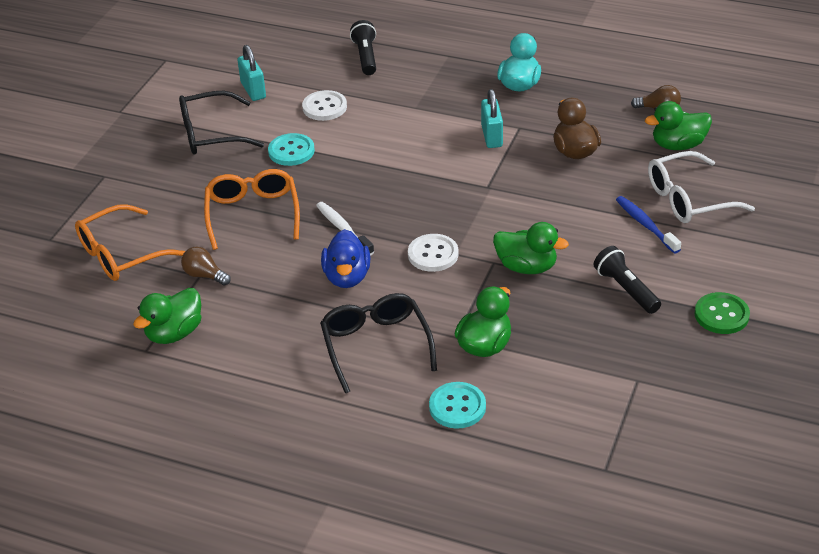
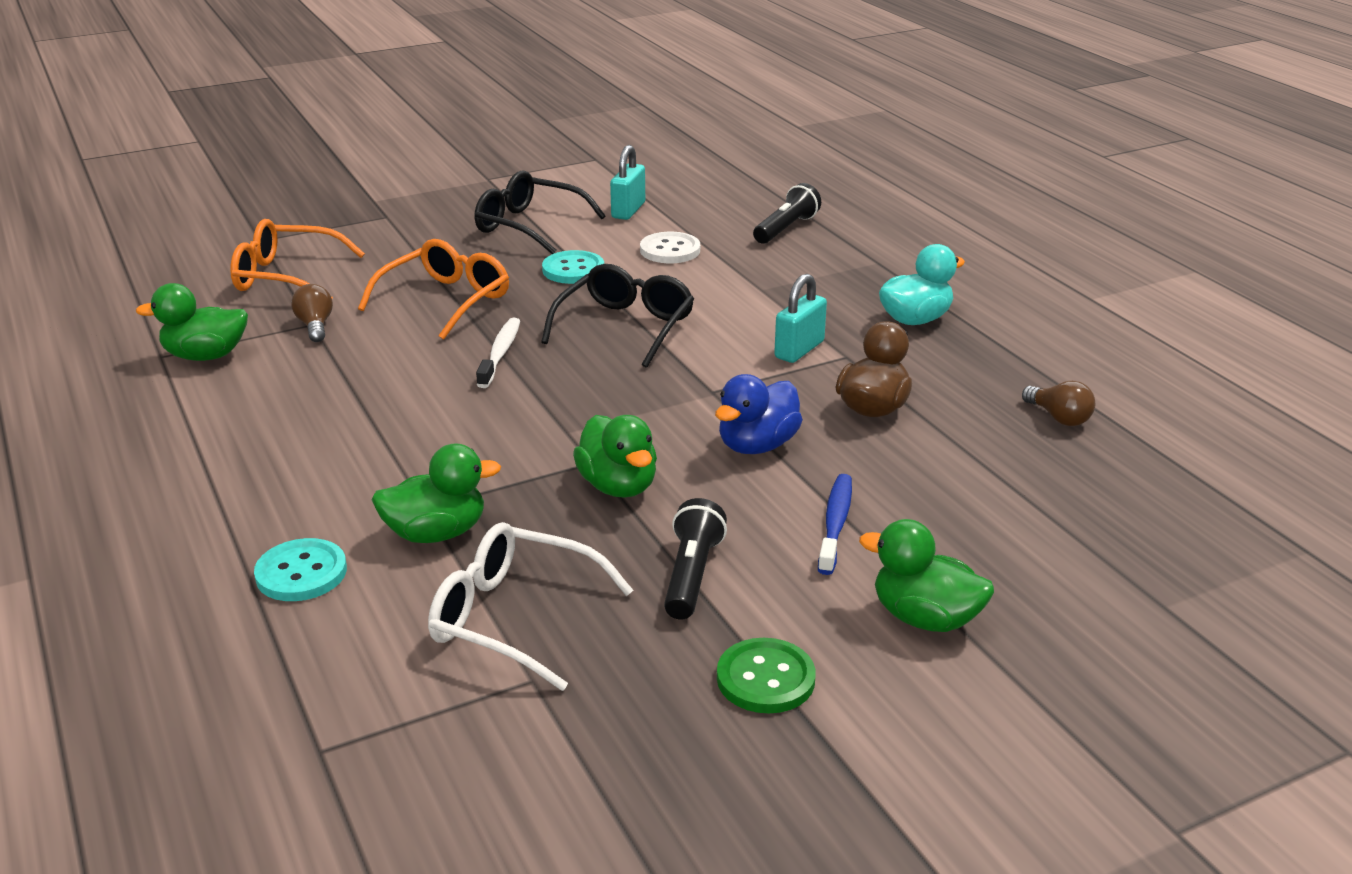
camera: 40 degrees right, 10 degrees down
black glasses [320,293,437,393] -> black glasses moved to [541,264,694,368]
blue duck [321,229,370,288] -> blue duck moved to [715,374,803,454]
white button [408,234,459,272] -> none
green duck [645,101,712,150] -> green duck moved to [859,519,994,632]
white glasses [648,151,755,223] -> white glasses moved to [428,522,633,691]

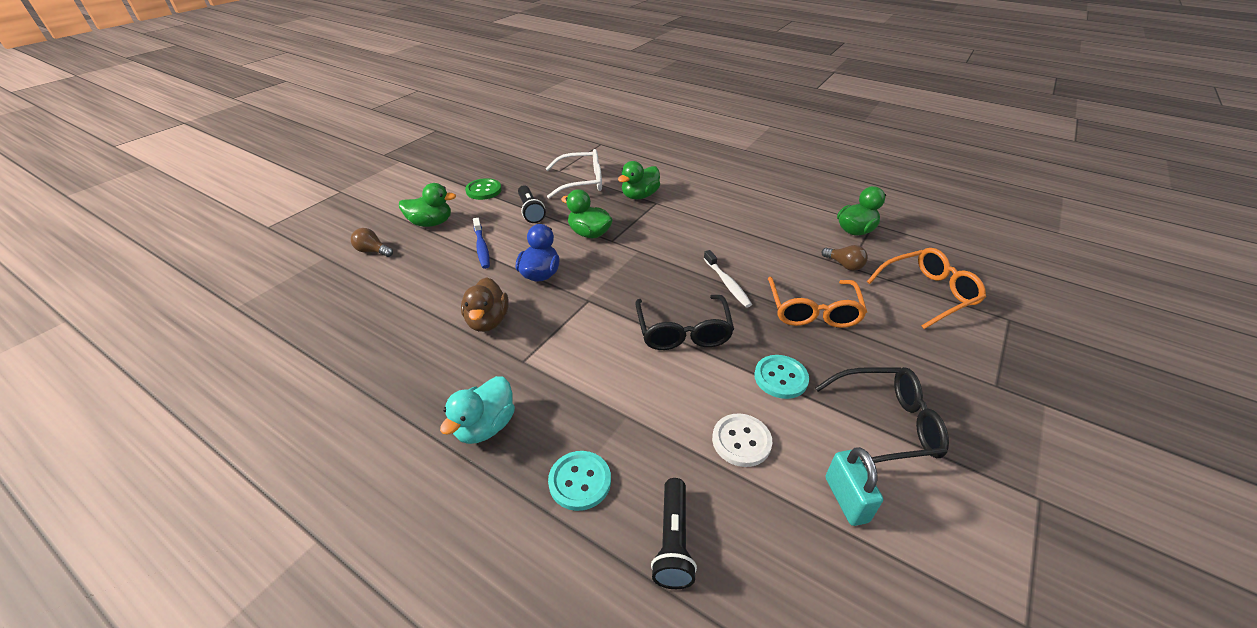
camera: 150 degrees right, 10 degrees up
turquoise button [254,538,347,601] -> turquoise button moved to [548,451,611,511]
turquoise padlock [774,274,827,363] -> none
brown light bulb [1022,381,1095,426] -> brown light bulb moved to [351,228,393,257]

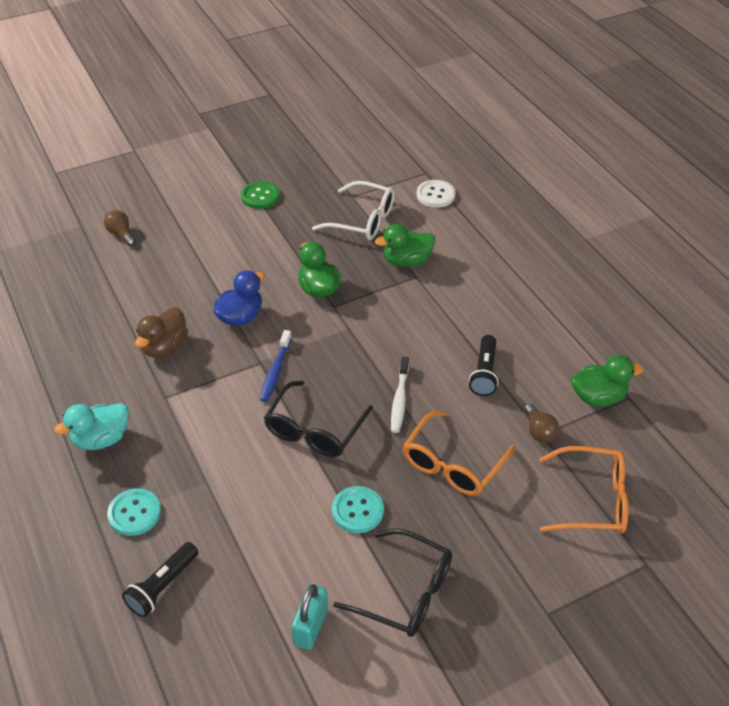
camera: 30 degrees right, 5 degrees up
green duck [399,183,456,227] -> none
blue toothbrush [473,218,490,269] -> blue toothbrush moved to [260,330,292,402]
black flashlight [518,185,546,223] -> black flashlight moved to [469,335,498,396]
white button [712,413,773,467] -> white button moved to [417,180,455,208]

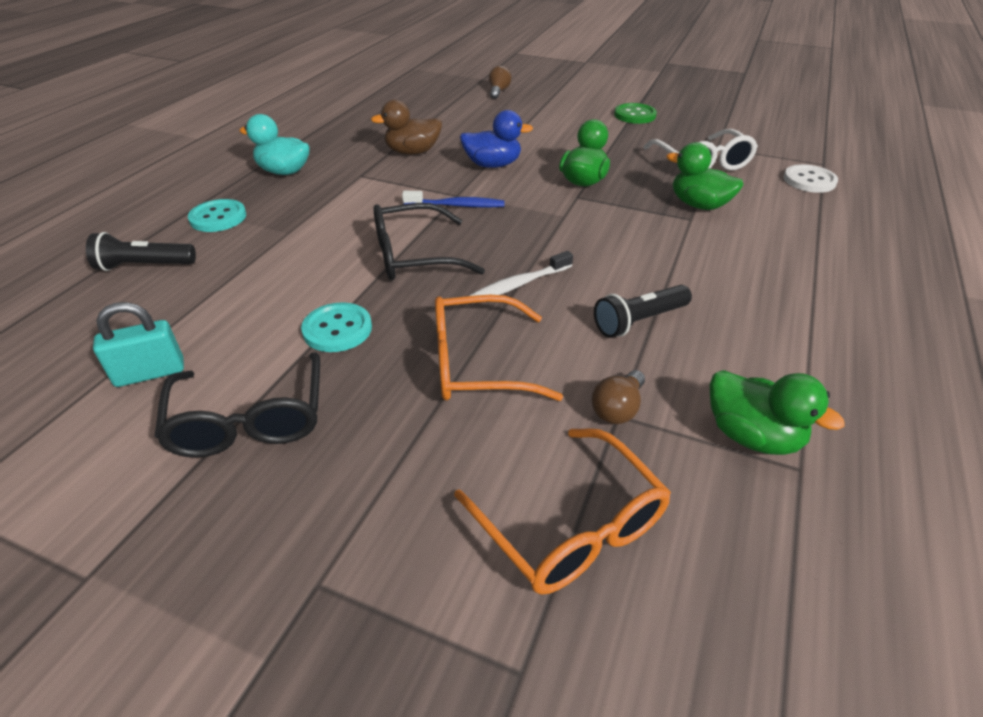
camera: 50 degrees right, 5 degrees down
blue toothbrush [260,330,292,402] -> blue toothbrush turned 150 degrees counterclockwise [402,191,505,208]

